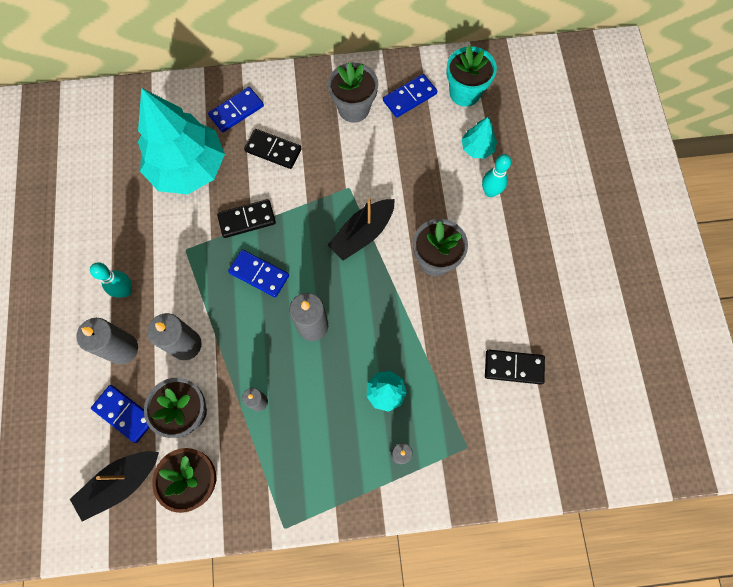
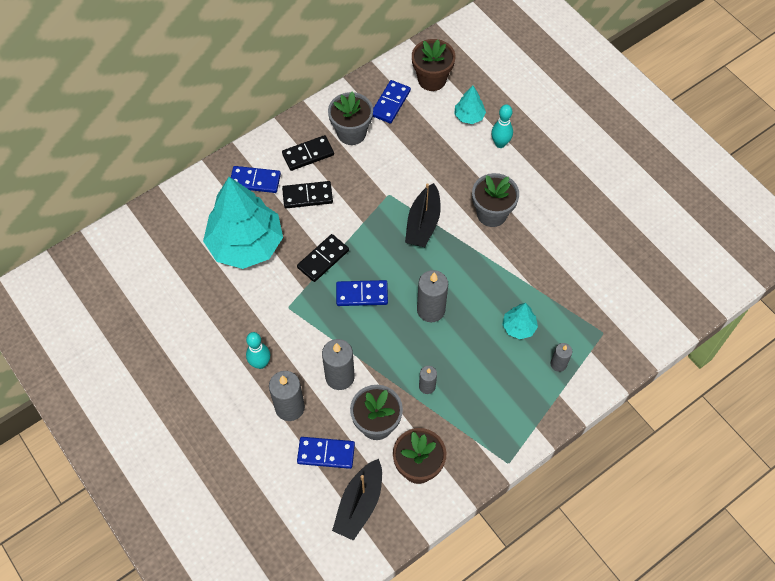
camera: 30 degrees left, 10 degrees down
blue domino [208,87,264,132] -> blue domino turned 75 degrees clockwise [231,166,281,193]
turquoise flower pot [446,45,497,107] -> brown flower pot [412,39,455,91]
black domino [485,350,545,384] -> black domino moved to [282,135,334,171]

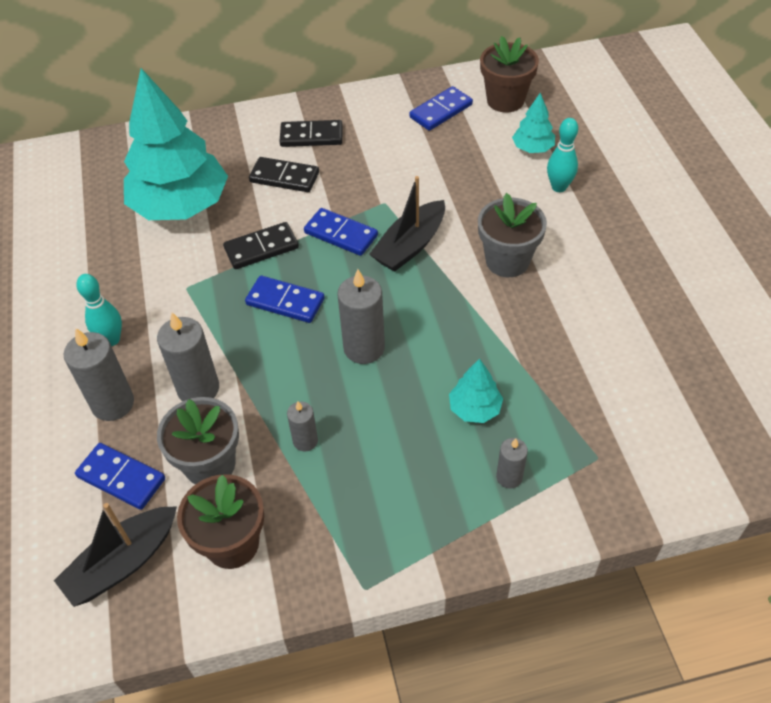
camera: 25 degrees right, 10 degrees down
blue domino [231,166,281,193] -> blue domino moved to [304,208,378,256]
grey flower pot [328,91,373,145] -> none

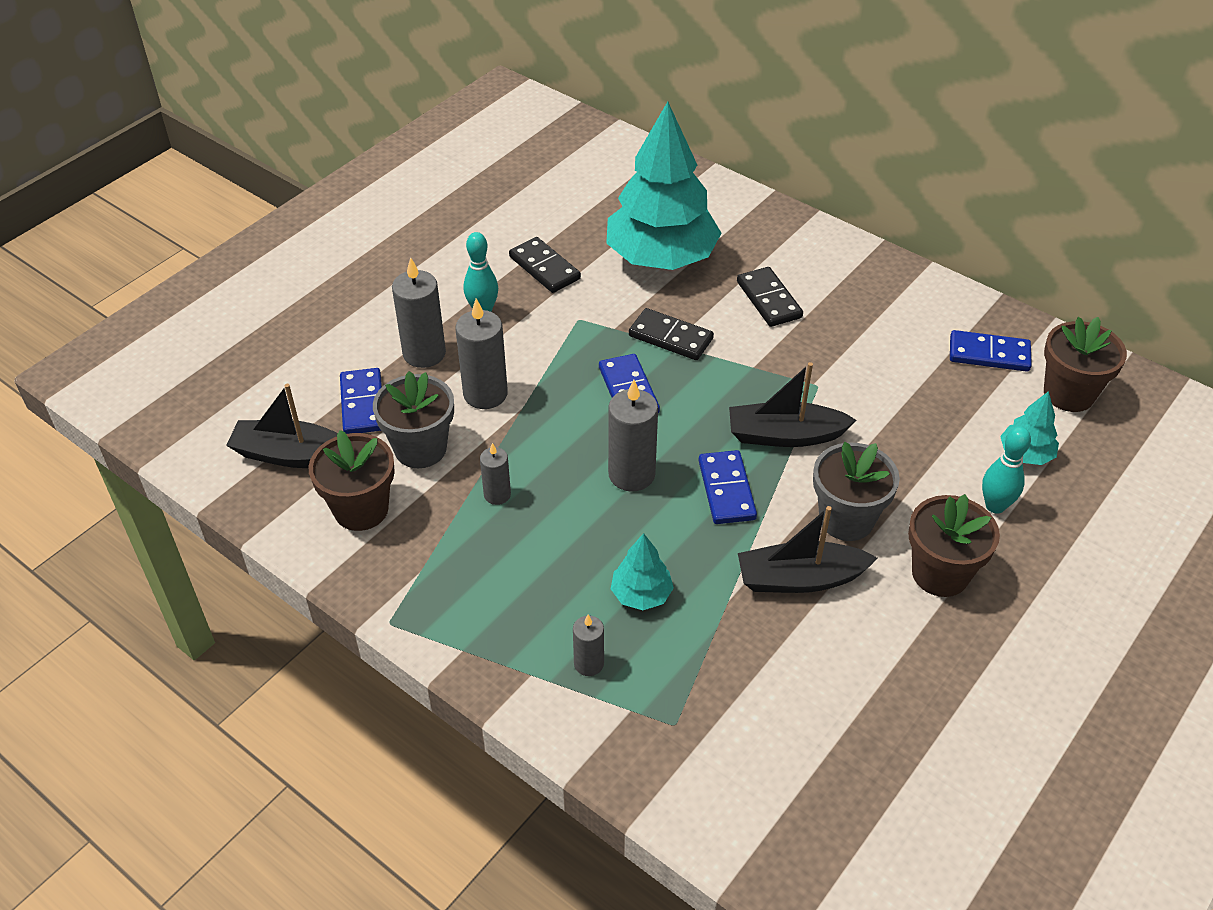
camera: 50 degrees right, 5 degrees down
black domino [279,120,343,147] -> black domino moved to [509,237,581,293]
blue domino [304,208,378,256] -> blue domino moved to [698,450,757,524]
none -> black boat [738,506,878,593]
none -> brown flower pot [908,494,1000,597]

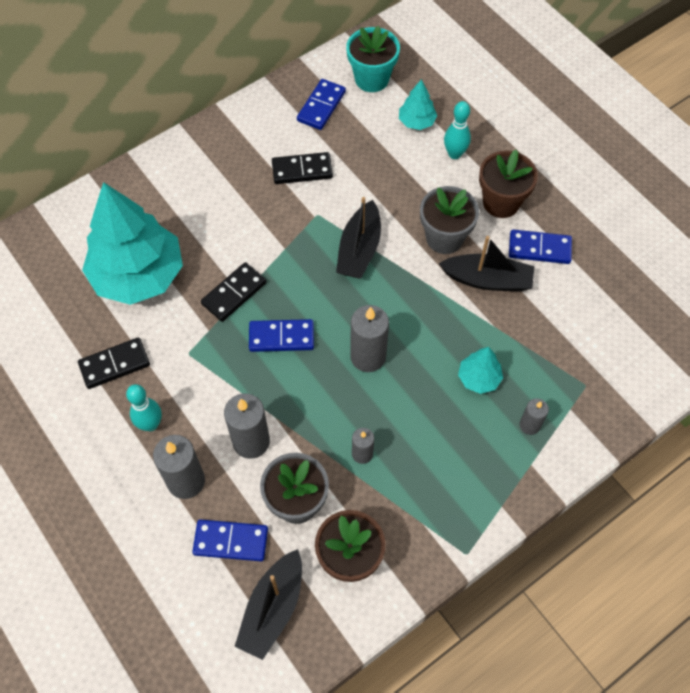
camera: 75 degrees left, 15 degrees up
blue domino [698,450,757,524] -> blue domino moved to [509,230,572,264]
black domino [737,267,803,327] -> black domino moved to [272,152,333,184]
black boat [738,506,878,593] -> black boat turned 90 degrees counterclockwise [439,236,534,292]
brown flower pot [1044,317,1127,412] -> turquoise flower pot [346,26,400,92]

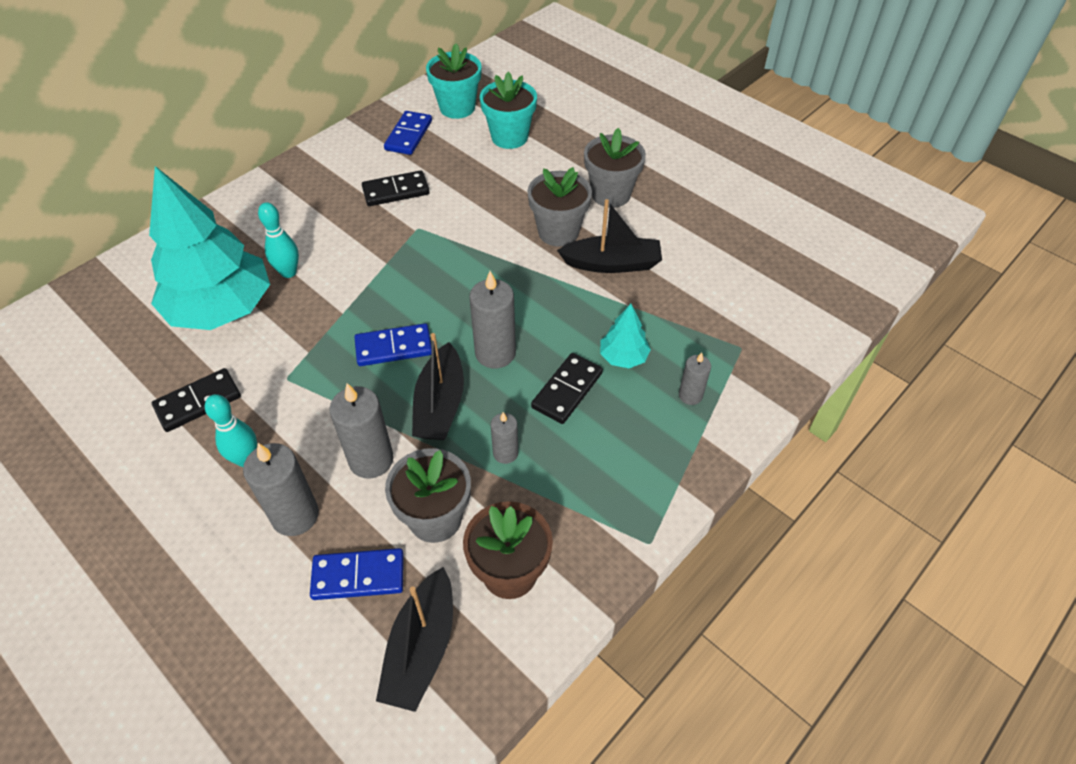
camera: 10 degrees left, 10 degrees down
black domino [201,262,266,322] -> black domino moved to [531,353,603,424]
black boat [336,197,381,278] -> black boat moved to [412,333,464,440]
turquoise tree [399,79,437,130] -> turquoise flower pot [480,72,537,149]
turquoise bowling pin [444,101,471,159] -> turquoise bowling pin moved to [258,202,299,278]
brown flower pot [479,150,538,218] -> grey flower pot [584,128,646,208]
blue domino [509,230,572,264] -> none

